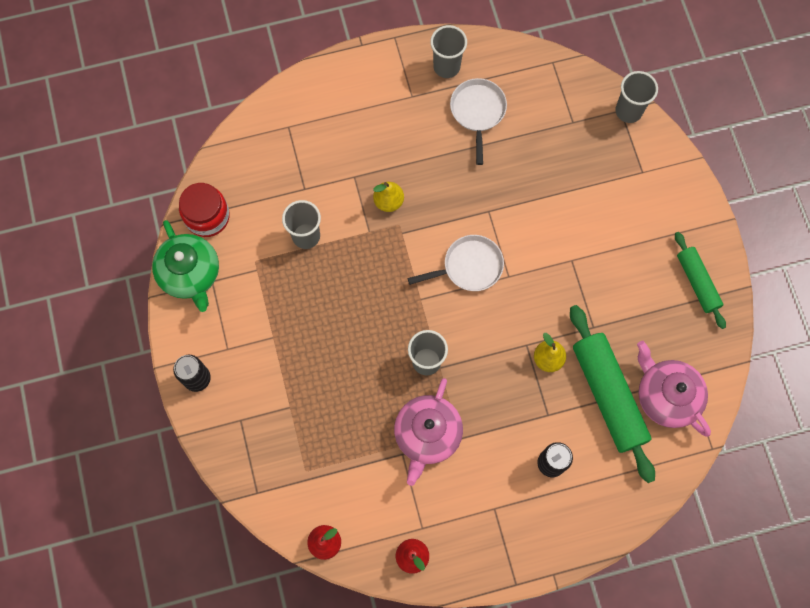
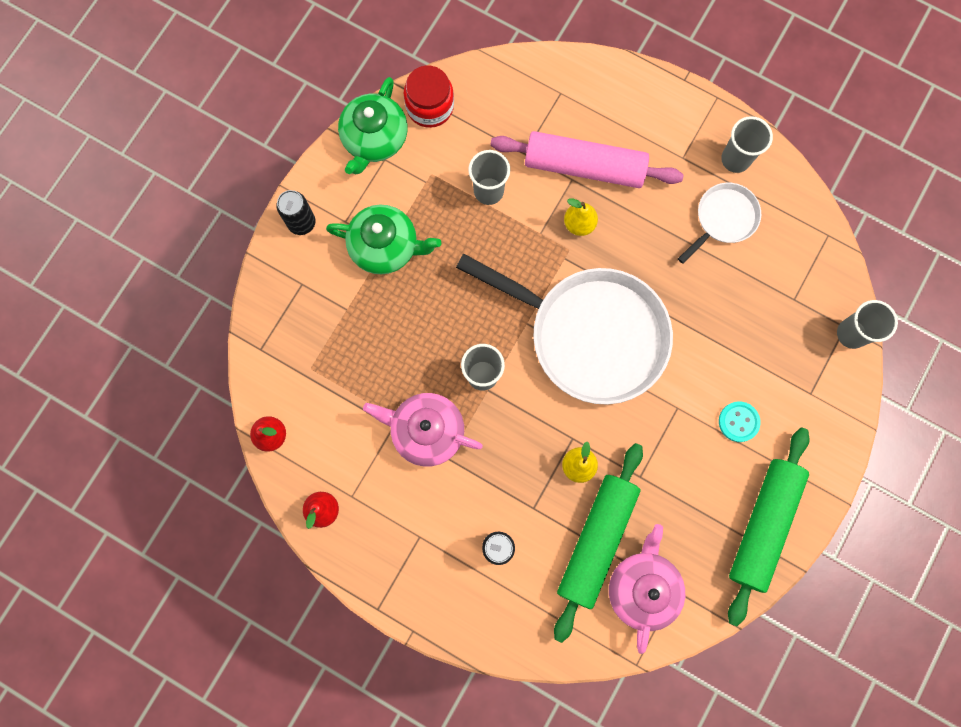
camera: 45 degrees right, 5 degrees up
pink teapot [394,378,463,486] -> pink teapot turned 45 degrees clockwise [363,393,483,467]
white pan [408,235,504,291] -> white pan [456,254,673,405], size x2.12
green rolling pin [675,232,726,329] -> green rolling pin [728,428,810,627], size x1.71
none -> green teapot [326,205,441,274]
none -> pink rolling pin [490,131,684,188]
none -> turquoise button [719,401,761,442]

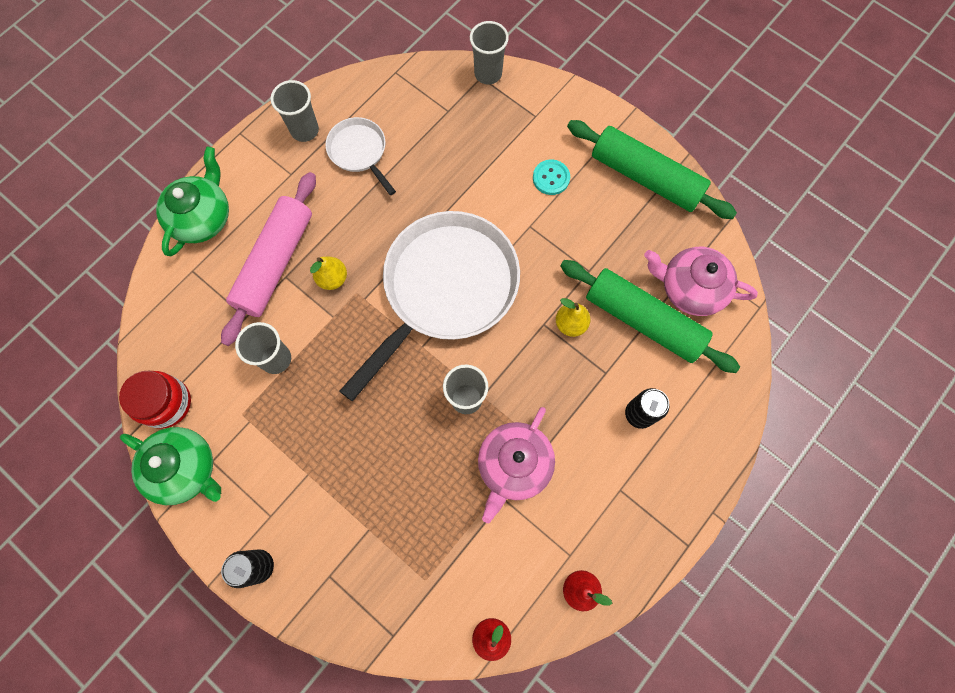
camera: 80 degrees left, 5 degrees down
green teapot [326,205,441,274] -> green teapot moved to [156,146,229,257]

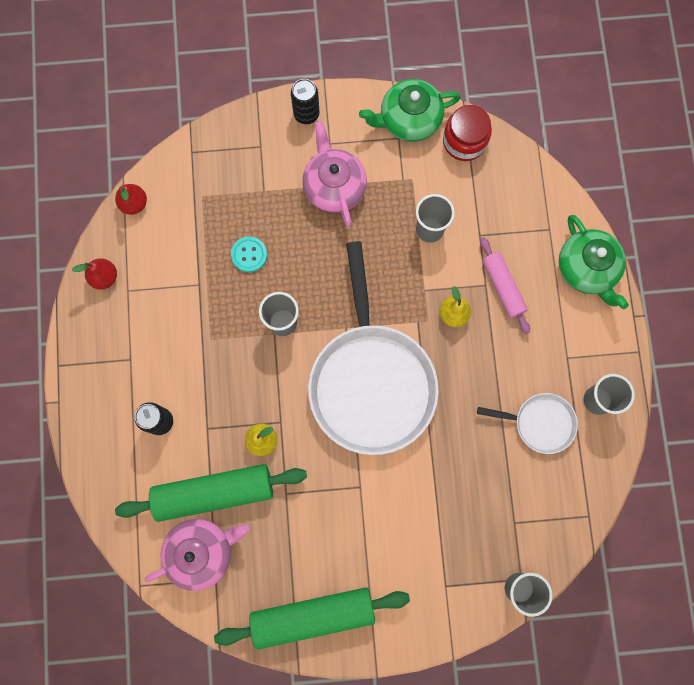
camera: 135 degrees right, 5 degrees up
pink rolling pin [221,172,316,346] -> pink rolling pin [480,237,530,334], size x0.58
pink teapot [478,407,555,523] -> pink teapot moved to [302,121,367,227]
turquoise button [533,159,570,195] -> turquoise button moved to [231,236,267,272]

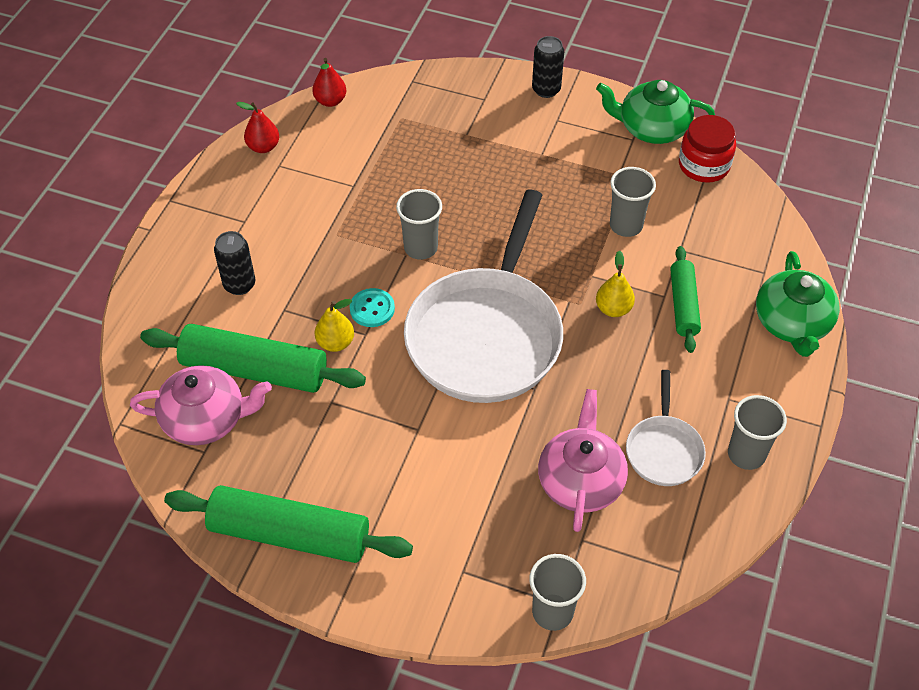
camera: 25 degrees right, 25 degrees down
turquoise button [231,236,267,272] -> turquoise button moved to [350,288,395,327]
pink teapot [302,121,367,227] -> pink teapot moved to [538,389,628,532]
white pan [477,393,578,454] -> white pan turned 60 degrees clockwise [626,370,706,486]
pink rolling pin [480,237,530,334] -> green rolling pin [670,246,701,353]

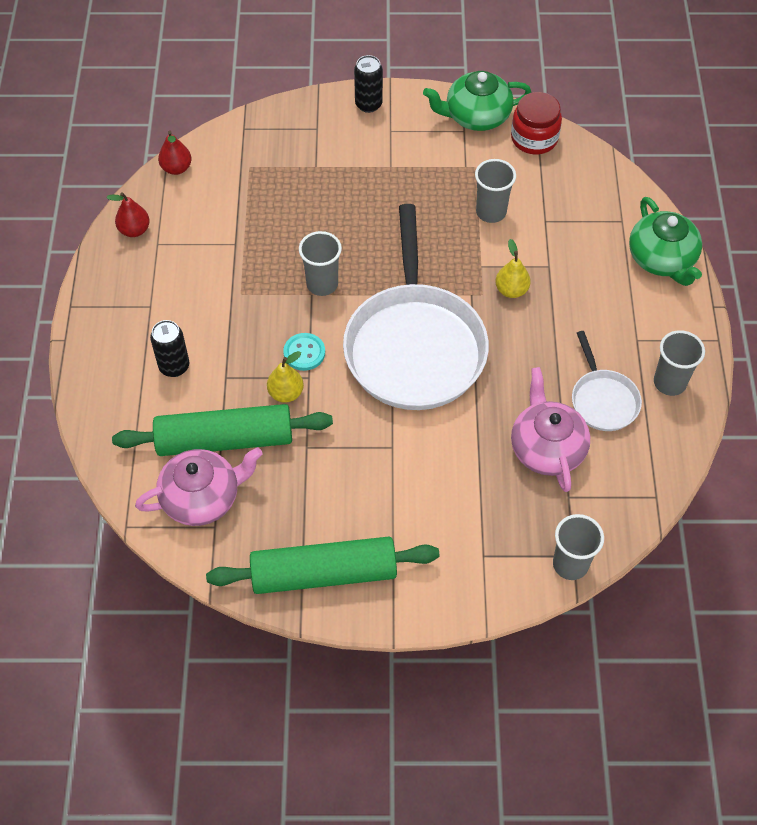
camera: 20 degrees left, 5 degrees up
green rolling pin [670,246,701,353] -> none

